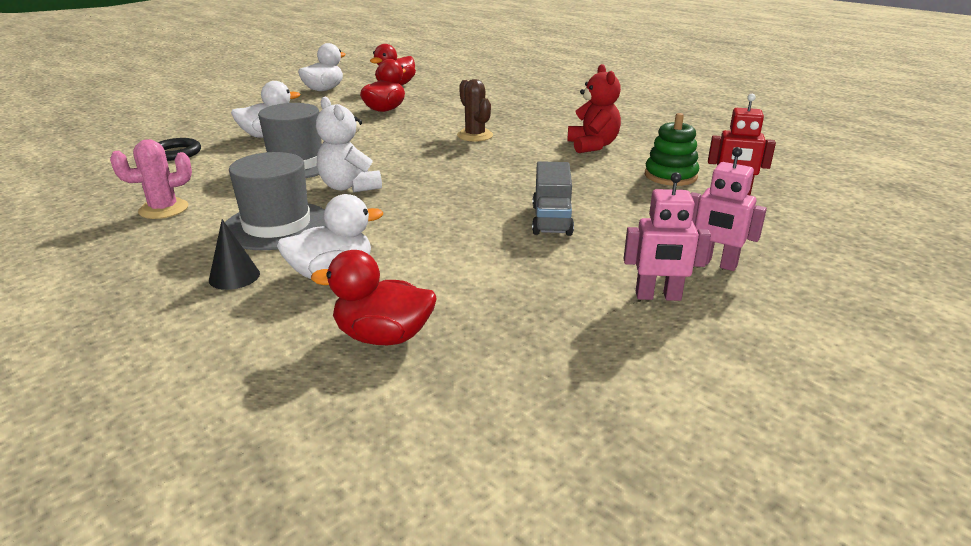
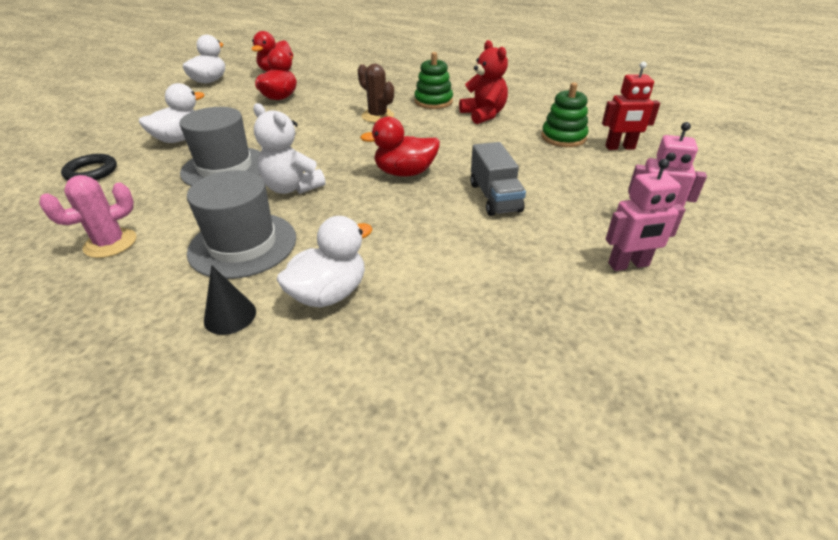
camera: 15 degrees left, 10 degrees up
red duck [311,250,437,345] -> red duck moved to [360,117,440,177]
none -> green stacking toy [414,52,453,109]

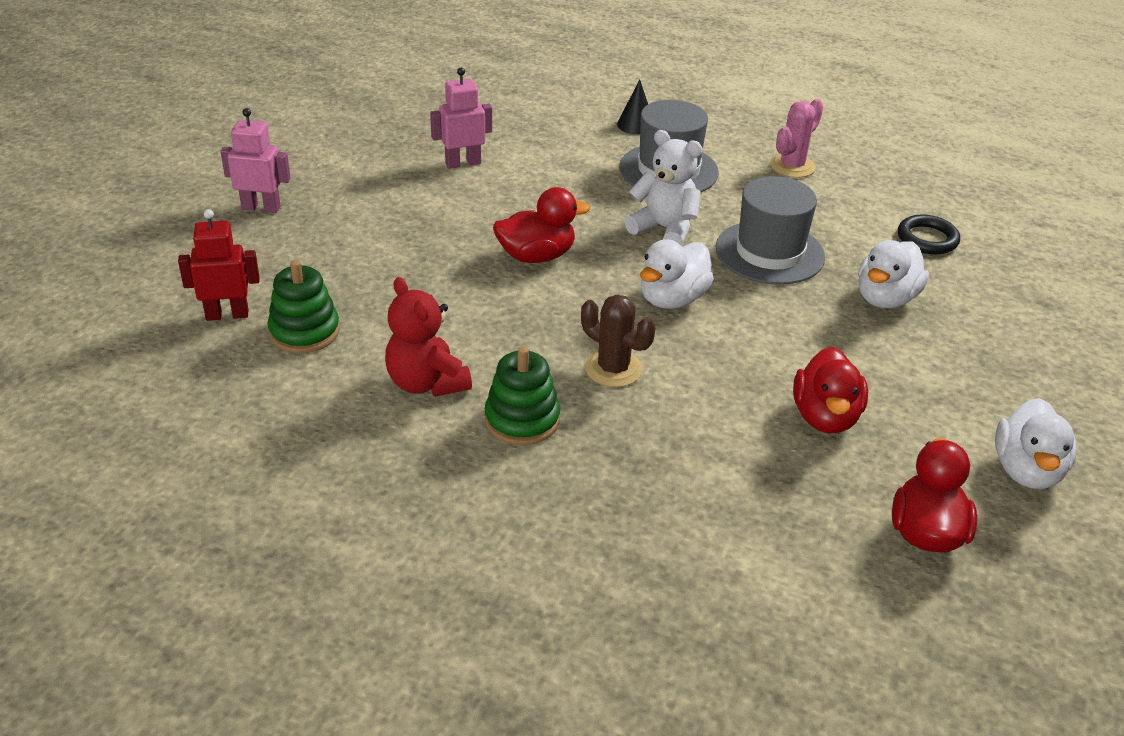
camera: 170 degrees right, 0 degrees up
white duck [277,216,372,307] -> white duck moved to [640,239,714,309]
grey truck [470,142,526,216] -> none
pink robot [606,159,685,271] -> pink robot moved to [430,68,492,169]

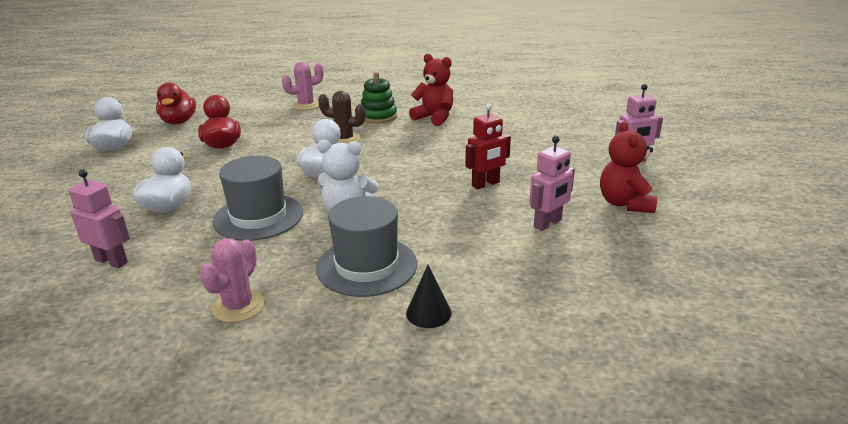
camera: 160 degrees right, 10 degrees down
red robot [178,209,260,321] -> red robot moved to [465,104,511,190]
green stacking toy [267,260,340,353] -> none
red duck [493,187,591,263] -> none
black ring [898,214,960,254] -> pink robot [69,170,130,268]
none -> pink cactus [282,62,324,110]
none -> red teddy bear [600,121,657,213]

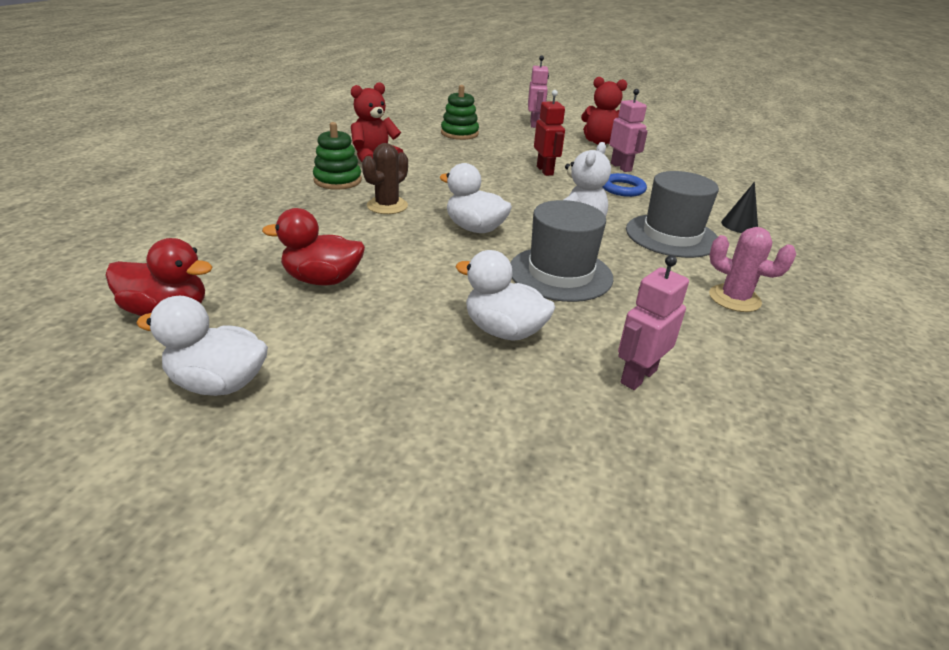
camera: 75 degrees left, 5 degrees up
pink cactus [282,62,324,110] -> none
none -> green stacking toy [441,85,479,140]
none -> blue ring [603,173,647,197]

